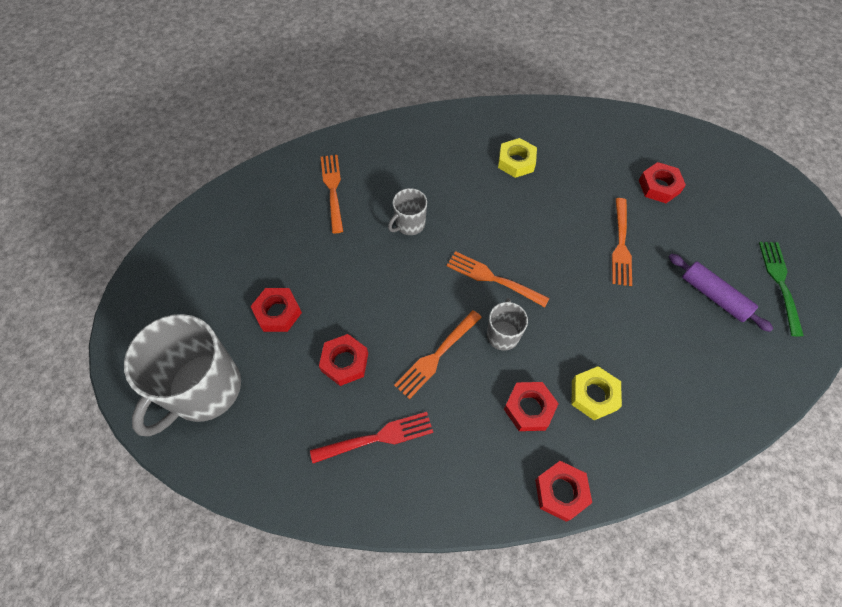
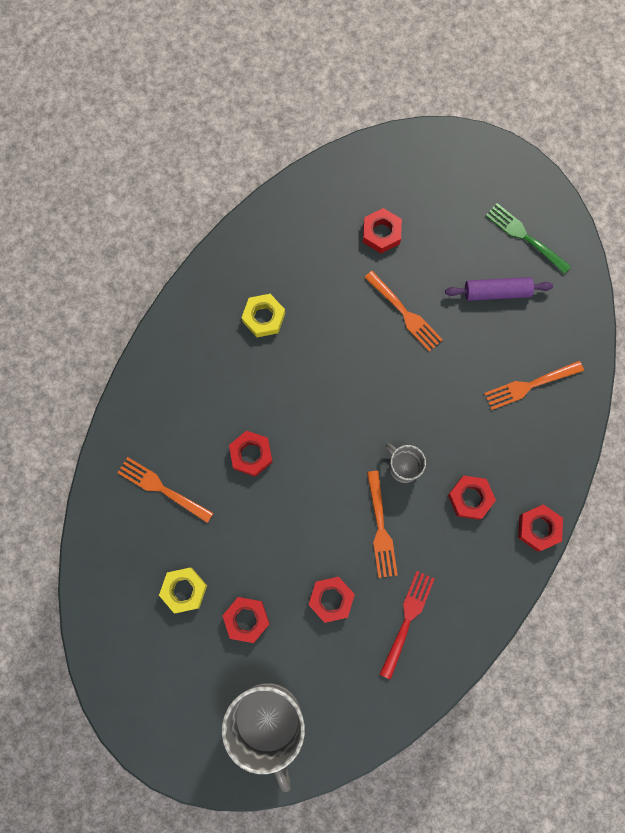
camera: 50 degrees left, 15 degrees up
grey mug [388,188,427,235] -> red nut [229,430,273,477]
orange fork [447,251,550,307] -> orange fork moved to [484,361,584,410]
yellow nut [572,366,622,420] -> yellow nut moved to [159,568,207,613]

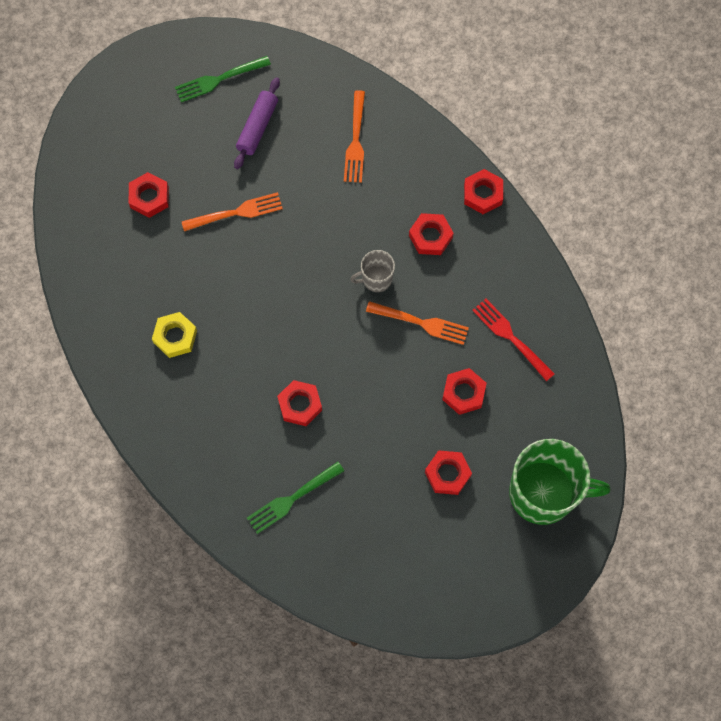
camera: 65 degrees left, 5 degrees down
orange fork [117,457,213,523] -> green fork [247,462,344,534]
yellow nut [159,568,207,613] -> none
grey mug [222,683,305,792] -> green mug [509,439,610,525]

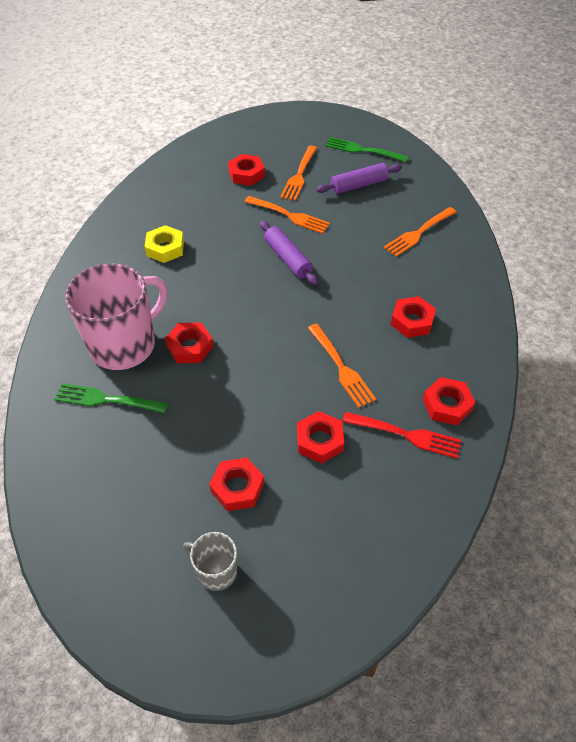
camera: 45 degrees right, 20 degrees down
grey mug [350,250,395,292] -> grey mug moved to [183,532,237,591]
red nut [464,169,503,214] -> red nut moved to [423,377,476,426]
red fork [472,299,554,381] -> red fork turned 105 degrees clockwise [342,412,461,458]
green mug [509,439,610,525] -> none
none -> pink mug [65,263,168,370]
none -> purple rolling pin [260,221,318,285]
none -> orange fork [280,145,317,201]

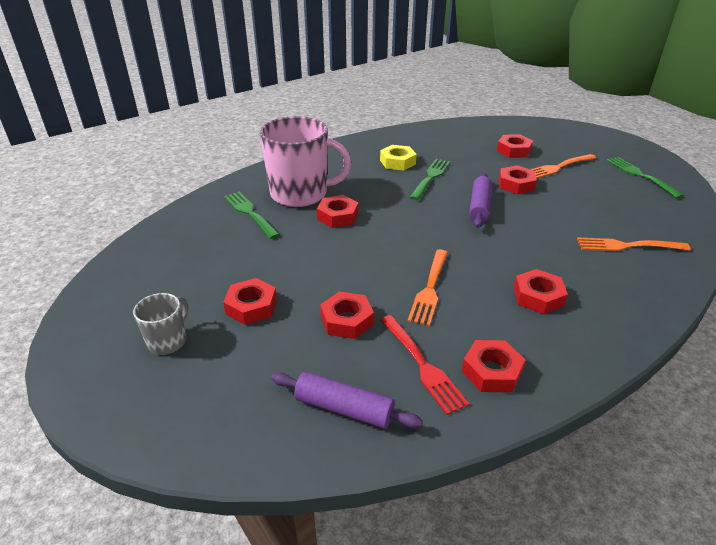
camera: 45 degrees right, 15 degrees down
grey mug [183,532,237,591] -> grey mug turned 45 degrees clockwise [133,293,188,355]
orange fork [244,196,330,234] -> red nut [499,165,537,194]
purple rolling pin [316,163,402,194] -> purple rolling pin moved to [271,372,423,429]
none -> green fork [410,159,450,200]

